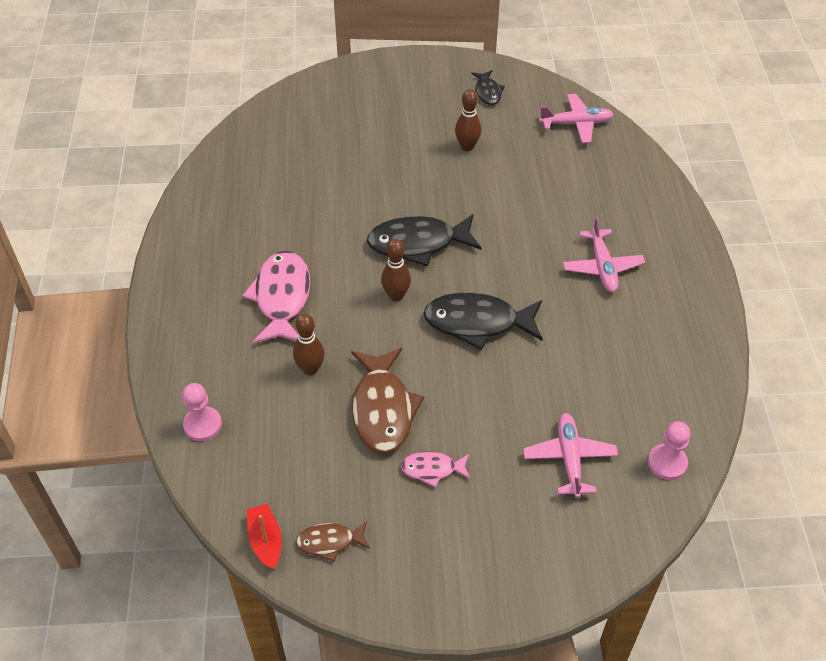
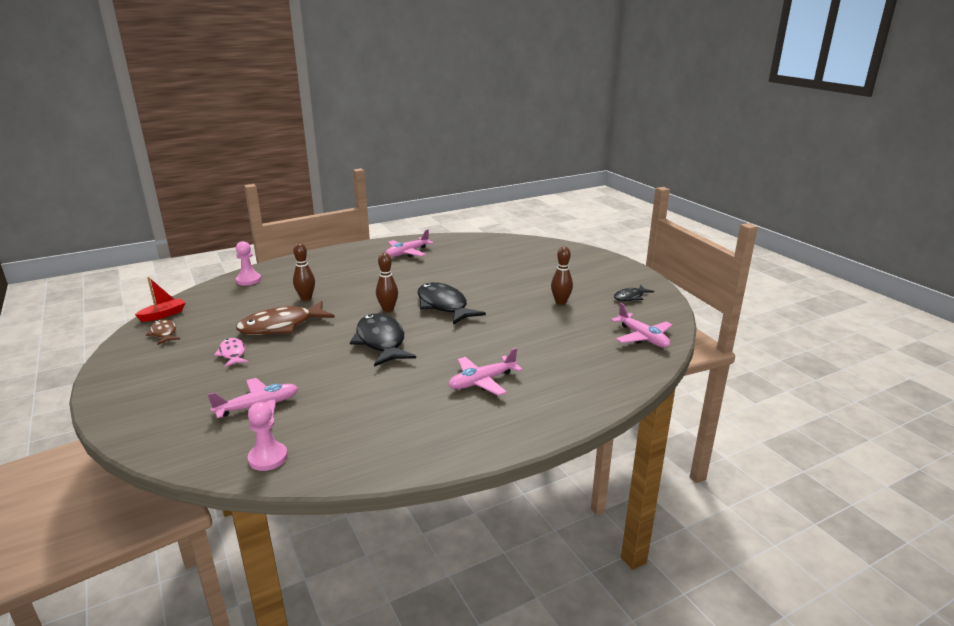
camera: 65 degrees right, 25 degrees down
pink fish [242,251,310,344] -> none
none -> pink plane [386,229,434,257]

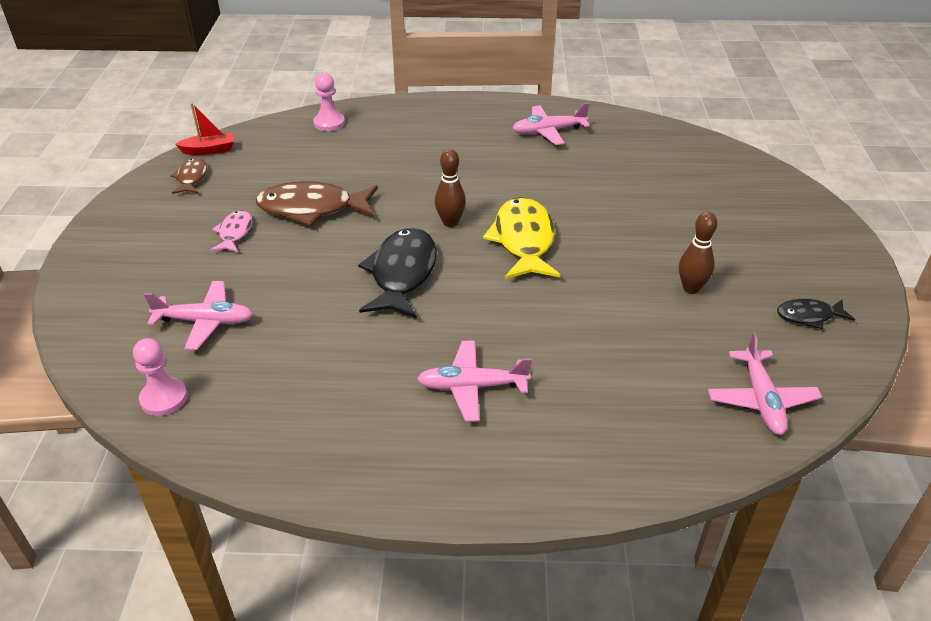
camera: 30 degrees right, 15 degrees up
brown bowling pin [293,243,315,300] -> none
black fish [418,282,486,325] -> yellow fish [483,197,561,279]

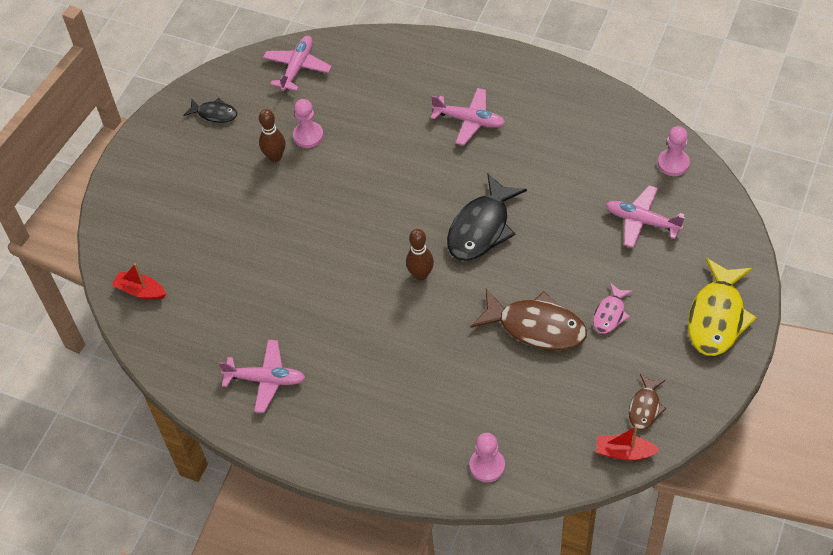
camera: 155 degrees left, 15 degrees up
yellow fish [483,197,561,279] -> yellow fish moved to [688,258,757,356]
none -> red boat [112,263,166,300]
none -> pink pawn [293,99,324,148]

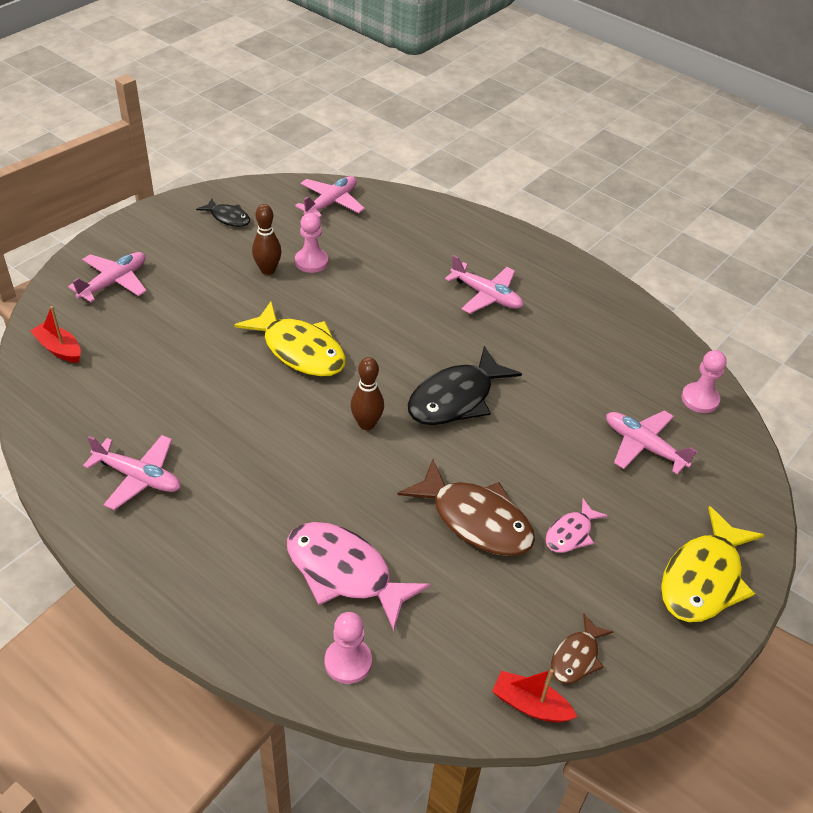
camera: 10 degrees right, 10 degrees down
none -> pink plane [68,252,147,302]
none -> yellow fish [234,301,346,377]
none -> pink fish [287,522,430,631]

